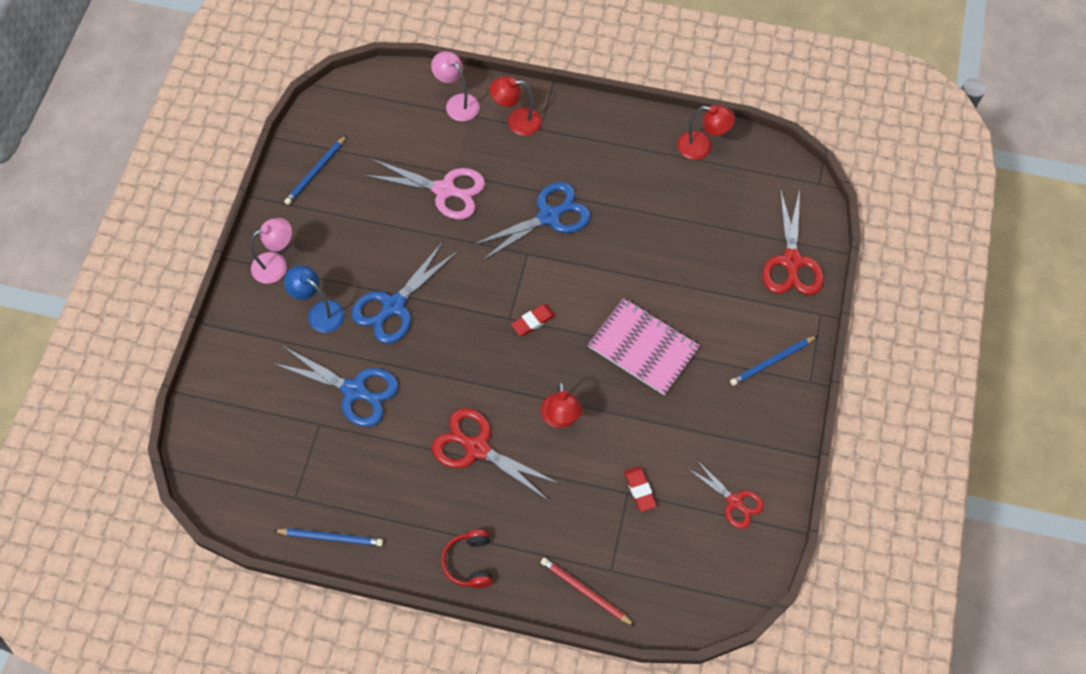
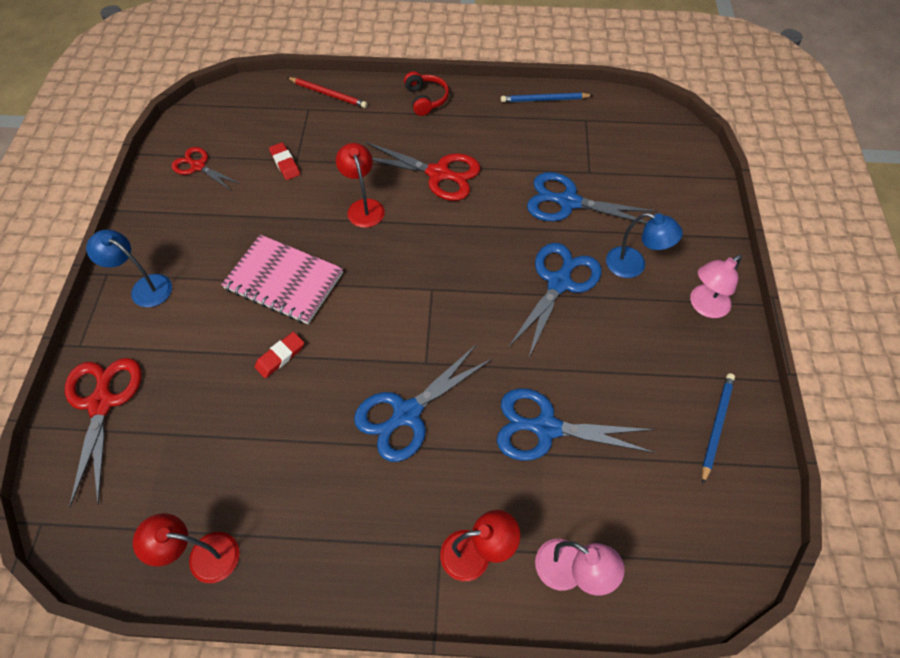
camera: 170 degrees right, 5 degrees down
pink scissors [365,159,485,220] -> blue scissors [497,388,655,461]
red eraser [511,304,556,336] -> red eraser moved to [255,332,304,378]
blue pencil [730,336,817,386] -> blue lamp [86,229,172,307]

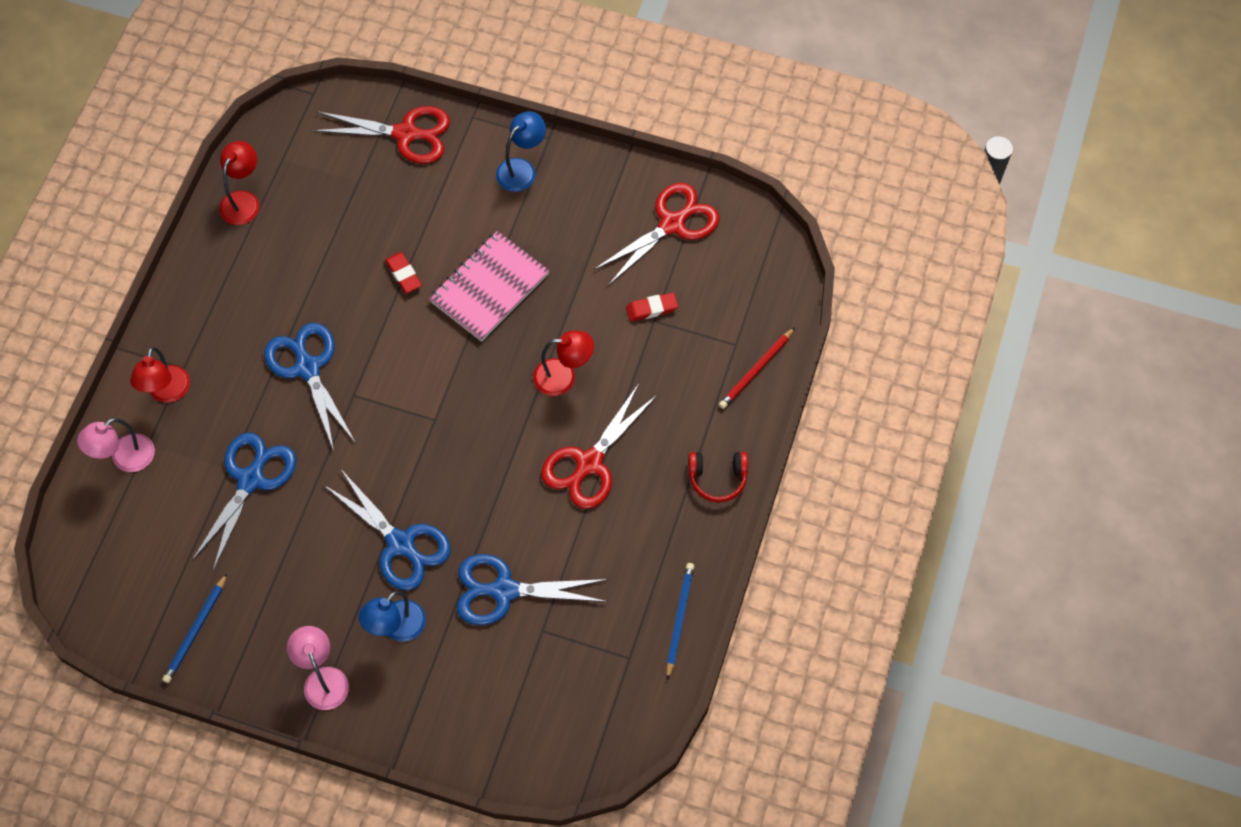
camera: 105 degrees right, 5 degrees up
red scissors [172,147,241,191] -> red scissors [594,183,720,286], size x1.61
blue scissors [527,172,657,224] -> blue scissors turned 120 degrees counterclockwise [457,554,608,625]
blue pencil [702,373,735,484] -> blue pencil turned 75 degrees clockwise [162,573,227,683]

